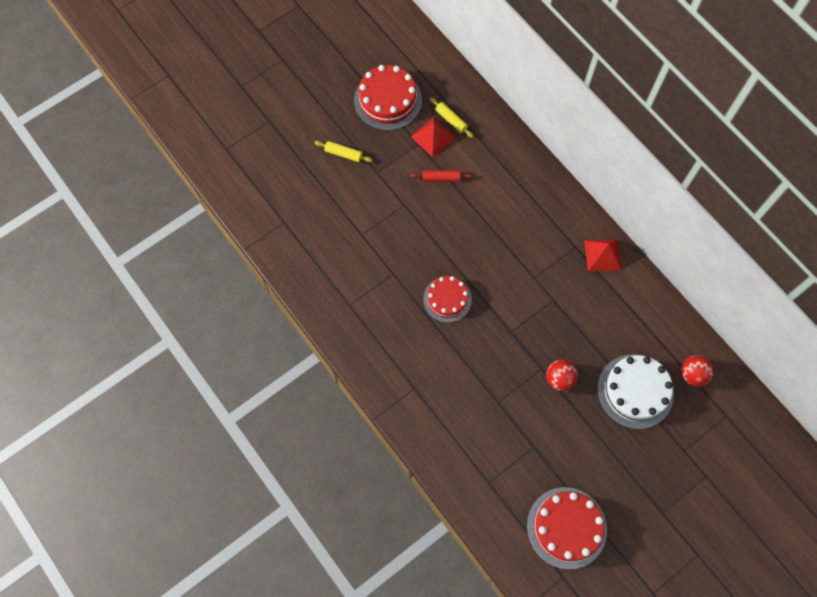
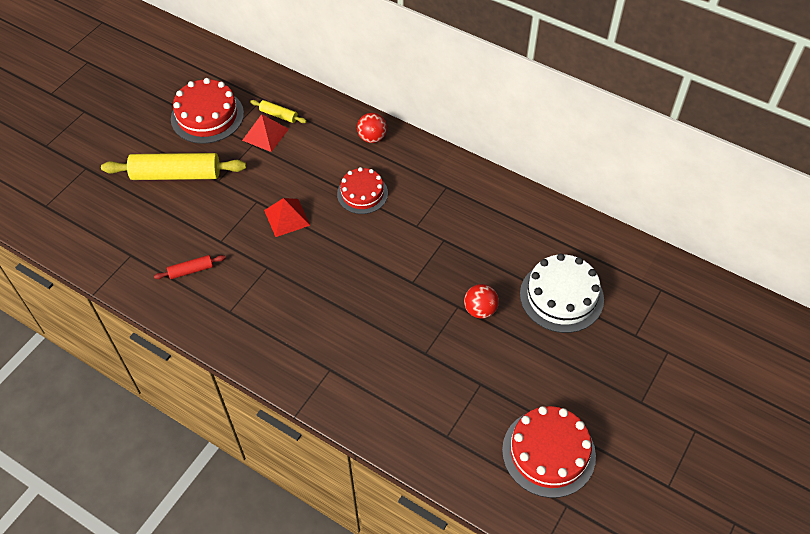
camera: 20 degrees left, 15 degrees down
yellow rolling pin [315,141,372,162] -> yellow rolling pin [101,153,246,180], size x2.14
red rolling pin [411,170,473,182] -> red rolling pin moved to [154,255,225,279]
red cake [423,276,472,323] -> red cake moved to [337,167,388,214]
red pyramid [584,239,621,271] -> red pyramid moved to [264,198,310,237]
red ball [681,355,714,386] -> red ball moved to [357,113,387,143]

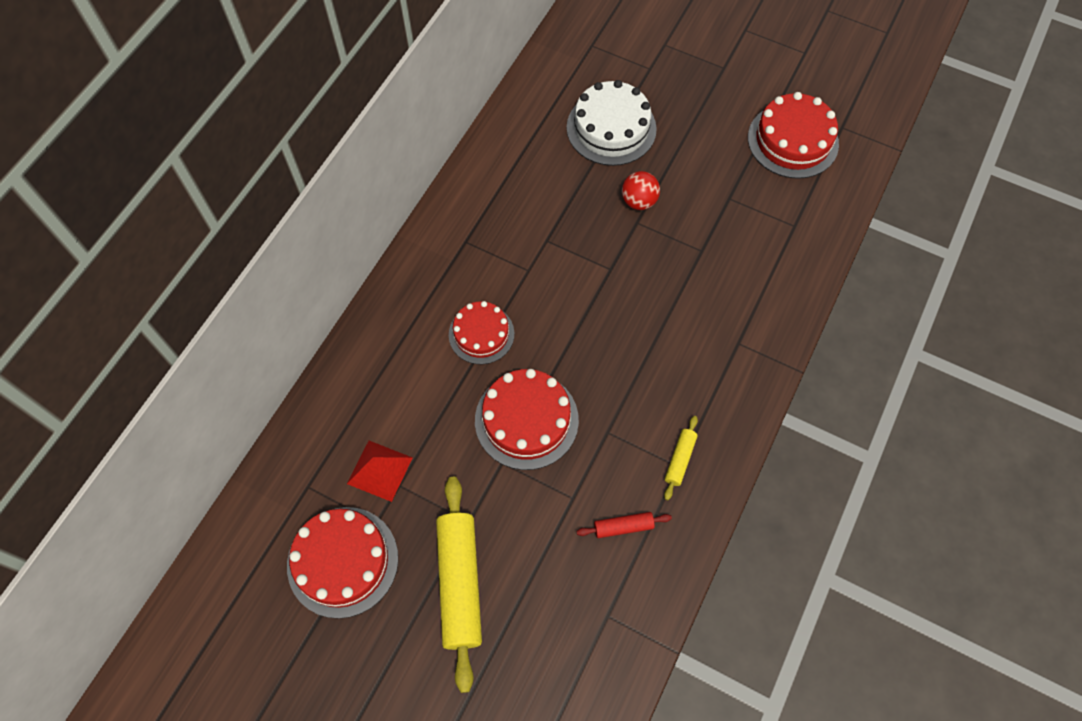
camera: 95 degrees left, 10 degrees up
red rolling pin [154,255,225,279] -> red rolling pin turned 75 degrees counterclockwise [577,512,672,538]
yellow rolling pin [250,100,307,123] -> yellow rolling pin moved to [664,416,698,500]
red pyramid [264,198,310,237] -> red cake [475,369,579,470]
red ball [357,113,387,143] -> none

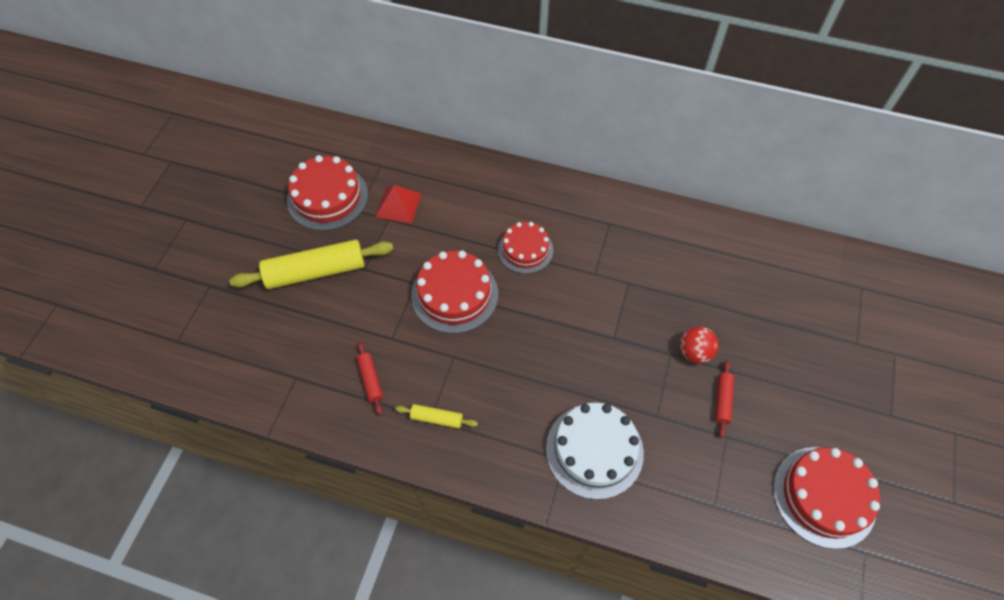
camera: 80 degrees right, 5 degrees down
white cake [567,80,657,166] -> white cake moved to [546,403,644,500]
none -> red rolling pin [715,360,734,438]

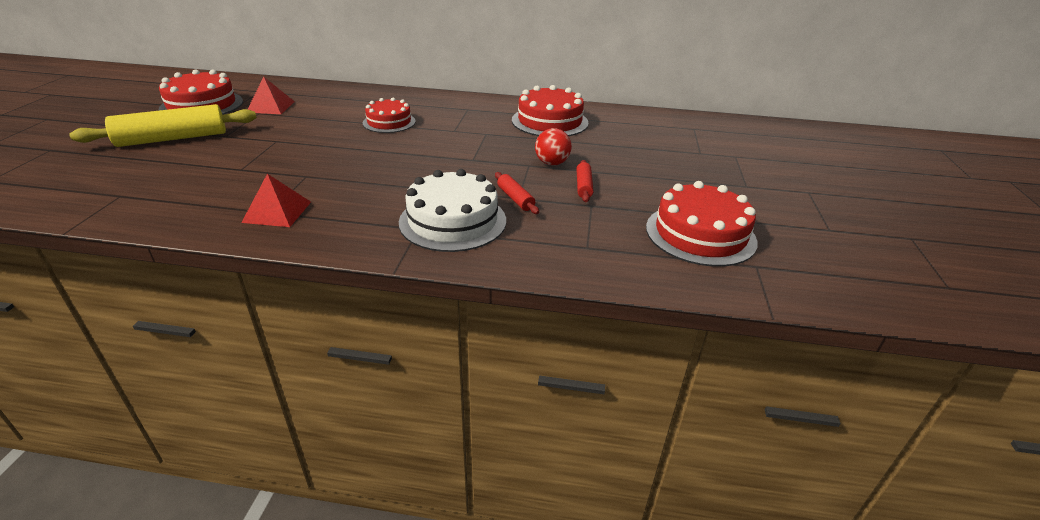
camera: 10 degrees left, 25 degrees down
red rolling pin [357,342,383,415] -> red rolling pin moved to [495,172,539,214]
yellow rolling pin [395,404,478,429] -> red pyramid [241,174,311,227]
red cake [411,251,498,333] -> red cake moved to [512,85,589,136]

